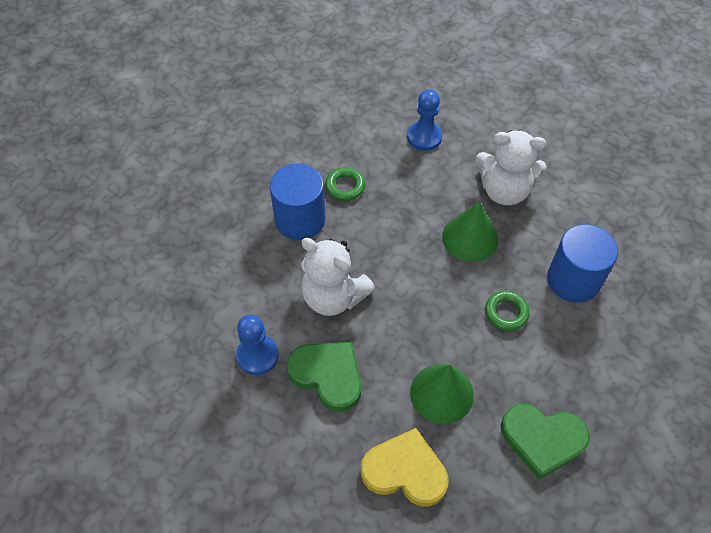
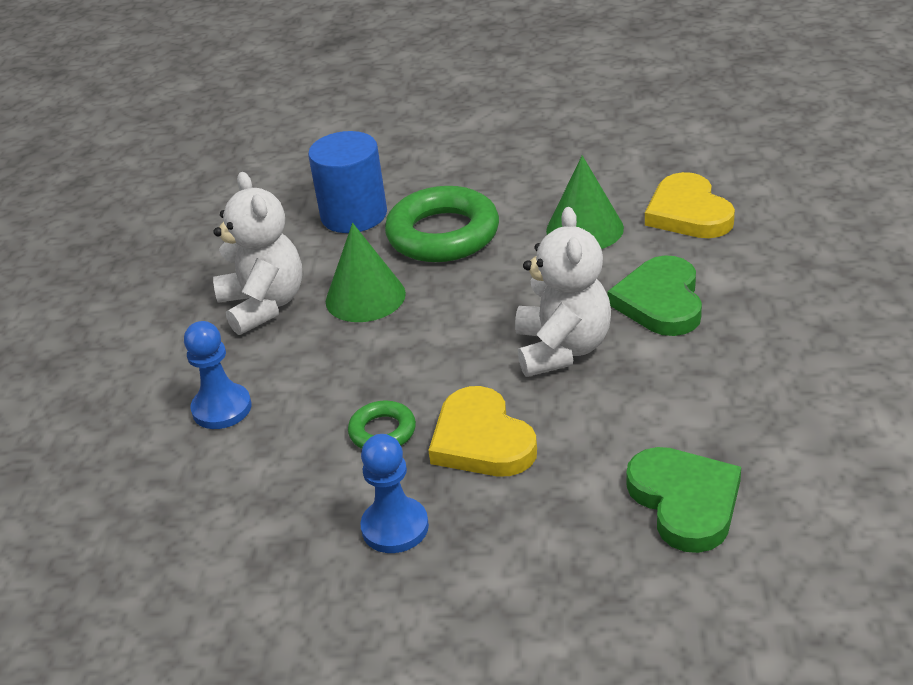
camera: 120 degrees left, 20 degrees down
blue pawn [236,314,279,375] -> blue pawn moved to [360,434,429,553]
blue cylinder [270,163,326,240] -> yellow heart [428,386,537,476]
green ring [485,290,530,331] -> green ring [385,186,499,262], size x2.02
green heart [501,404,590,479] -> green heart moved to [626,447,741,553]

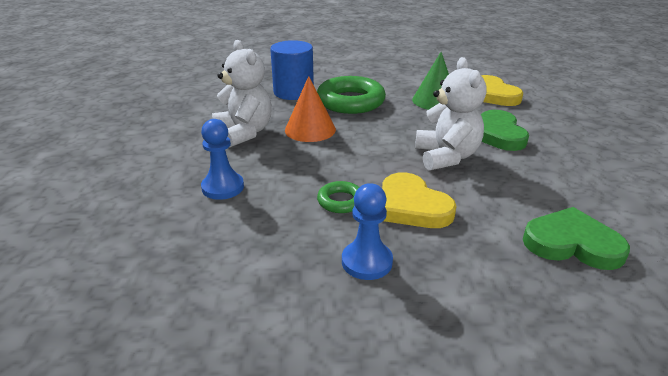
camera: 10 degrees left, 5 degrees down
green cone [326,223,406,322] -> orange cone [285,76,336,142]
green heart [626,447,741,553] -> green heart turned 45 degrees counterclockwise [523,207,630,270]

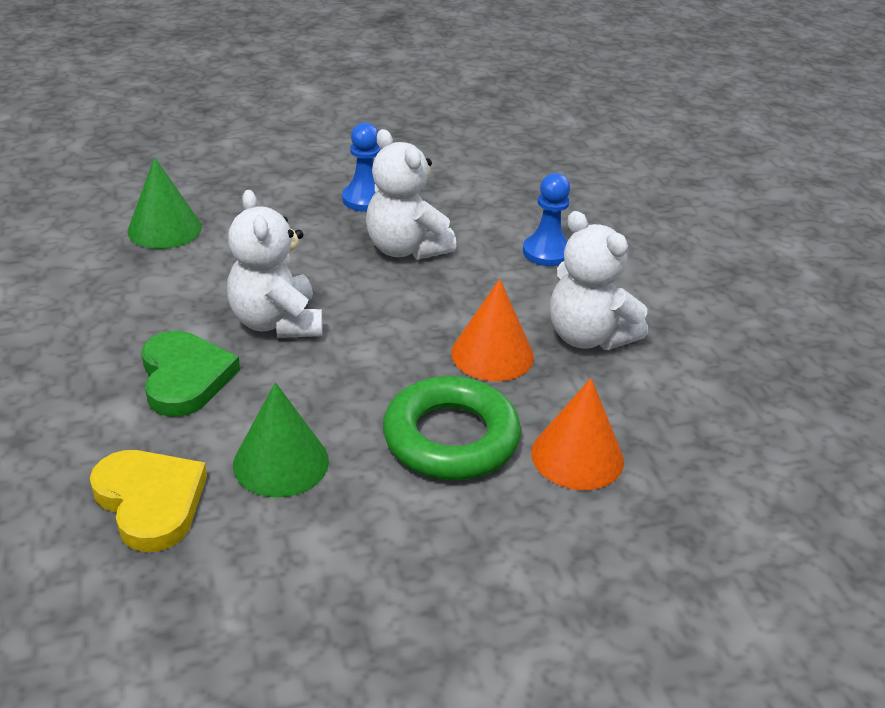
camera: 165 degrees right, 5 degrees up
blue cylinder [270,40,314,100] -> orange cone [531,378,624,490]
green ring [317,181,359,213] -> white teddy bear [366,129,456,260]
yellow heart [382,172,457,228] -> none
green heart [523,207,630,270] -> green cone [127,157,202,249]

